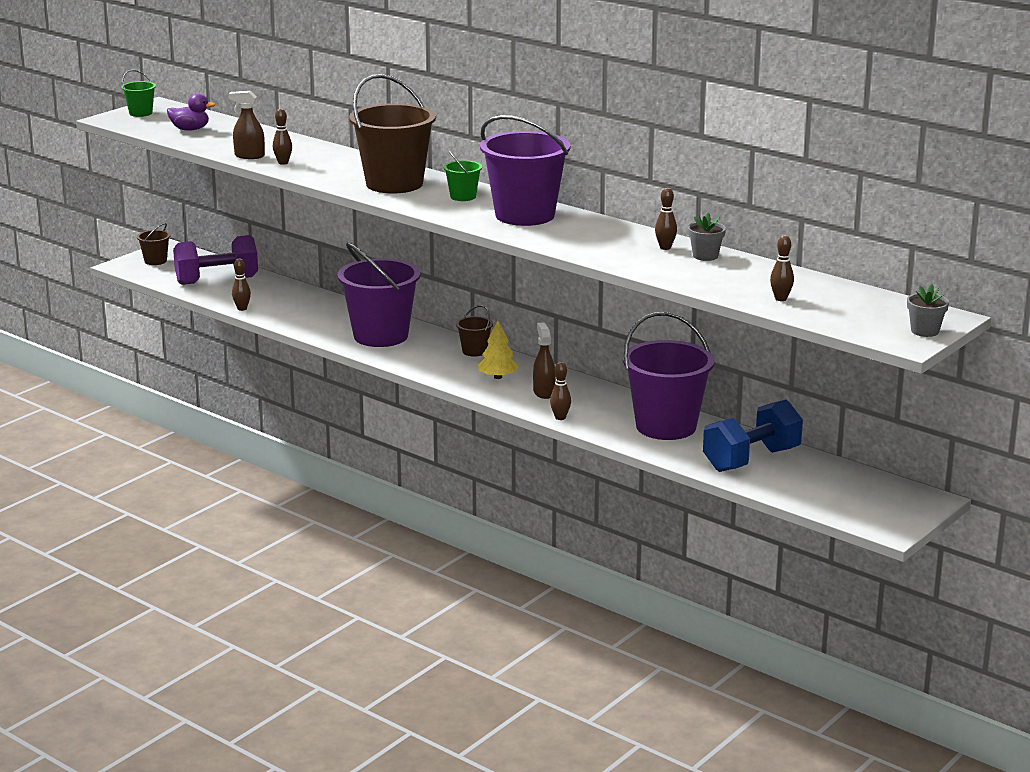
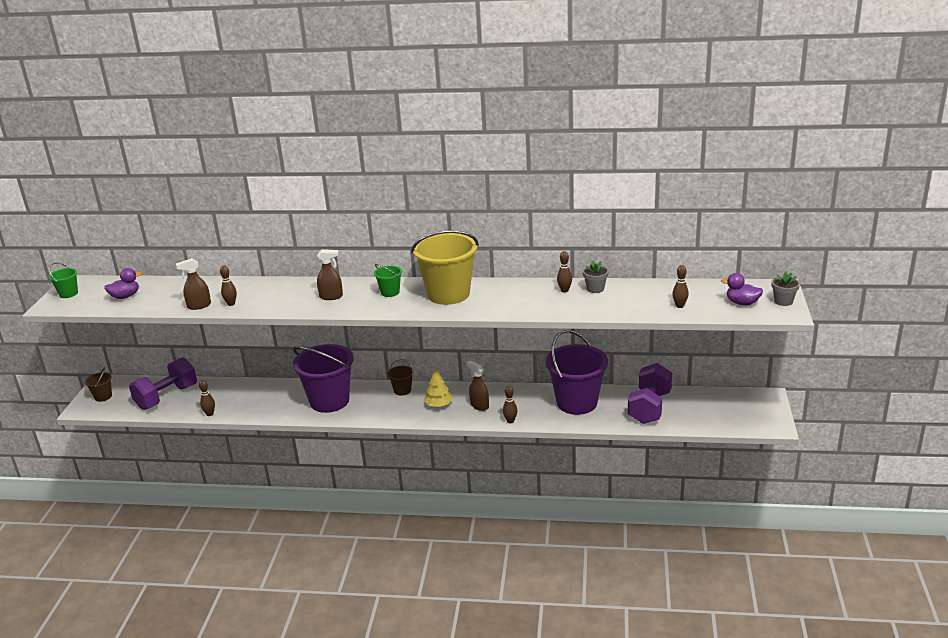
camera: 30 degrees left, 5 degrees up
brown bucket [349,74,436,194] -> brown spray bottle [317,249,343,300]
purple bucket [480,115,571,226] -> yellow bucket [411,230,479,305]
blue dumbbell [703,400,803,472] -> purple dumbbell [628,363,672,424]
none -> purple duck [721,273,763,305]

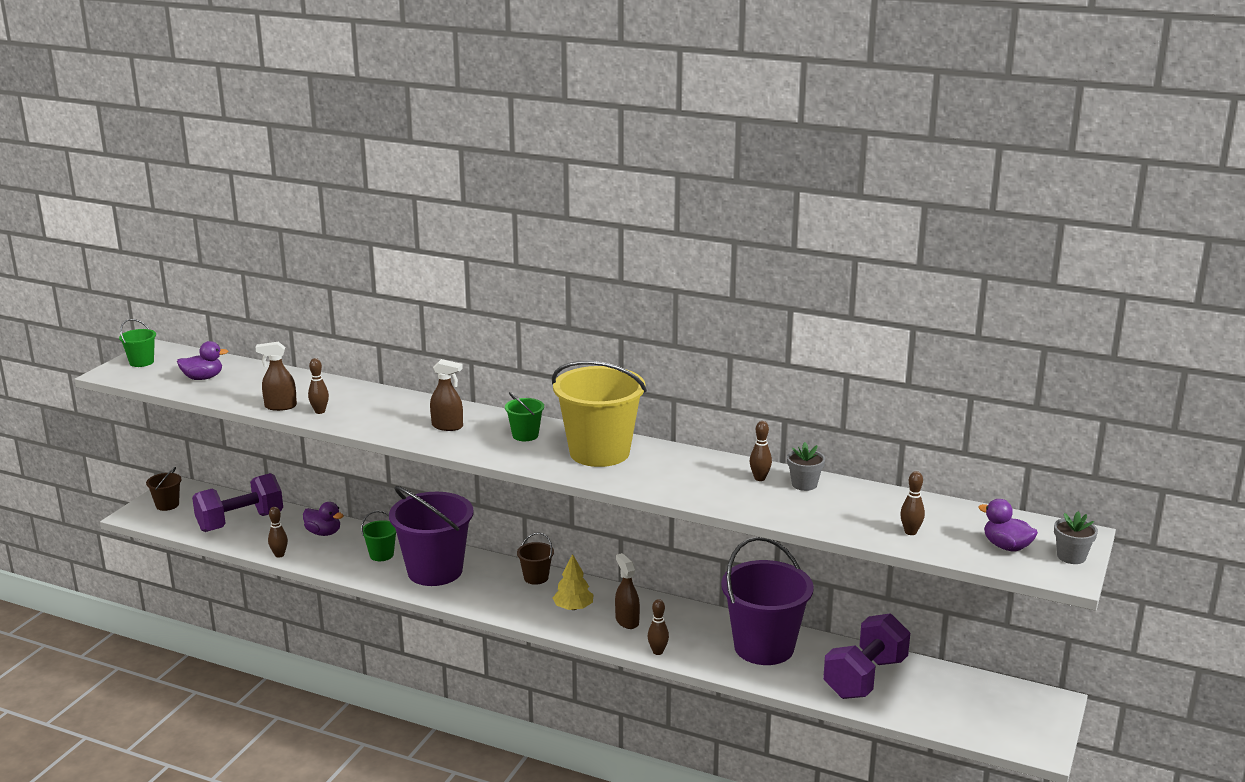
camera: 15 degrees right, 5 degrees down
none -> purple duck [303,502,344,536]
none -> green bucket [361,511,396,561]

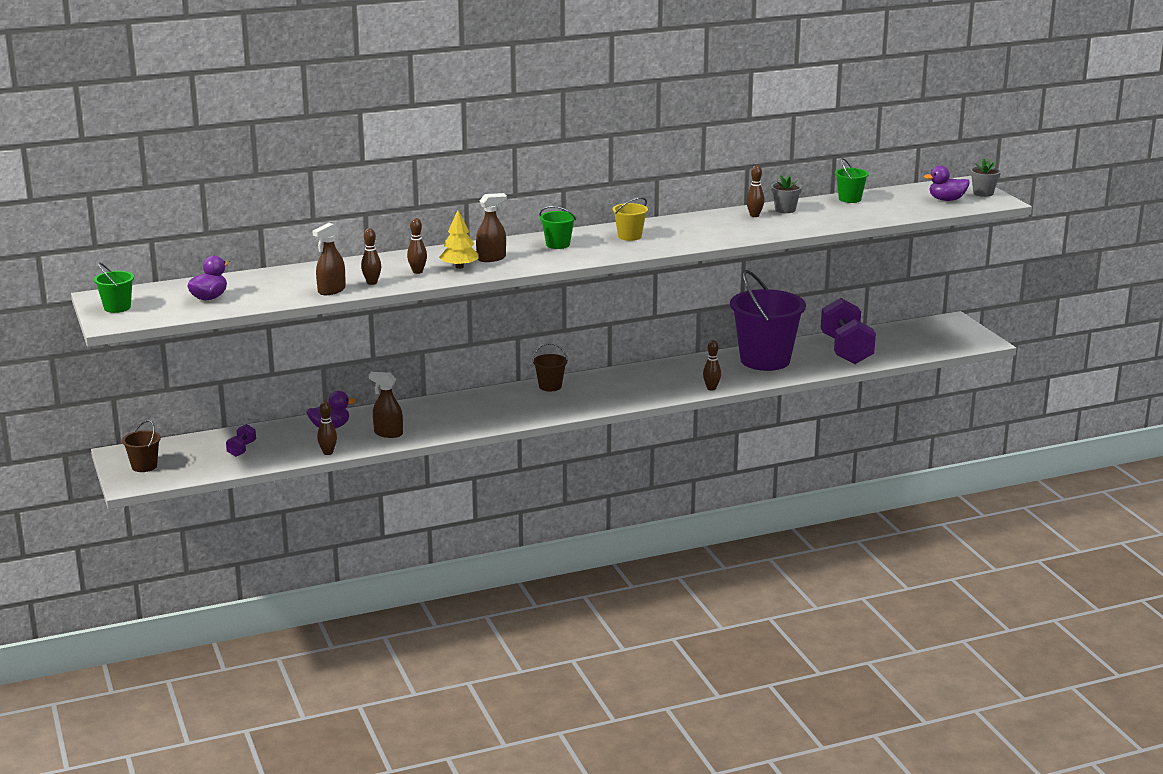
camera: 45 degrees left, 0 degrees up
purple dumbbell [192,473,283,532] -> purple dumbbell [226,424,256,457], size x0.43
green bucket [361,511,396,561] -> green bucket moved to [835,158,869,203]
purple bucket [389,486,473,586] -> none
yellow bucket [552,361,647,467] -> yellow bucket [612,197,648,241], size x0.44
yellow tree [553,554,593,610] -> yellow tree moved to [439,210,479,269]
brown spray bottle [615,553,640,629] -> brown spray bottle moved to [369,372,403,438]
brown bowling pin [900,471,925,535] -> brown bowling pin moved to [407,218,427,274]

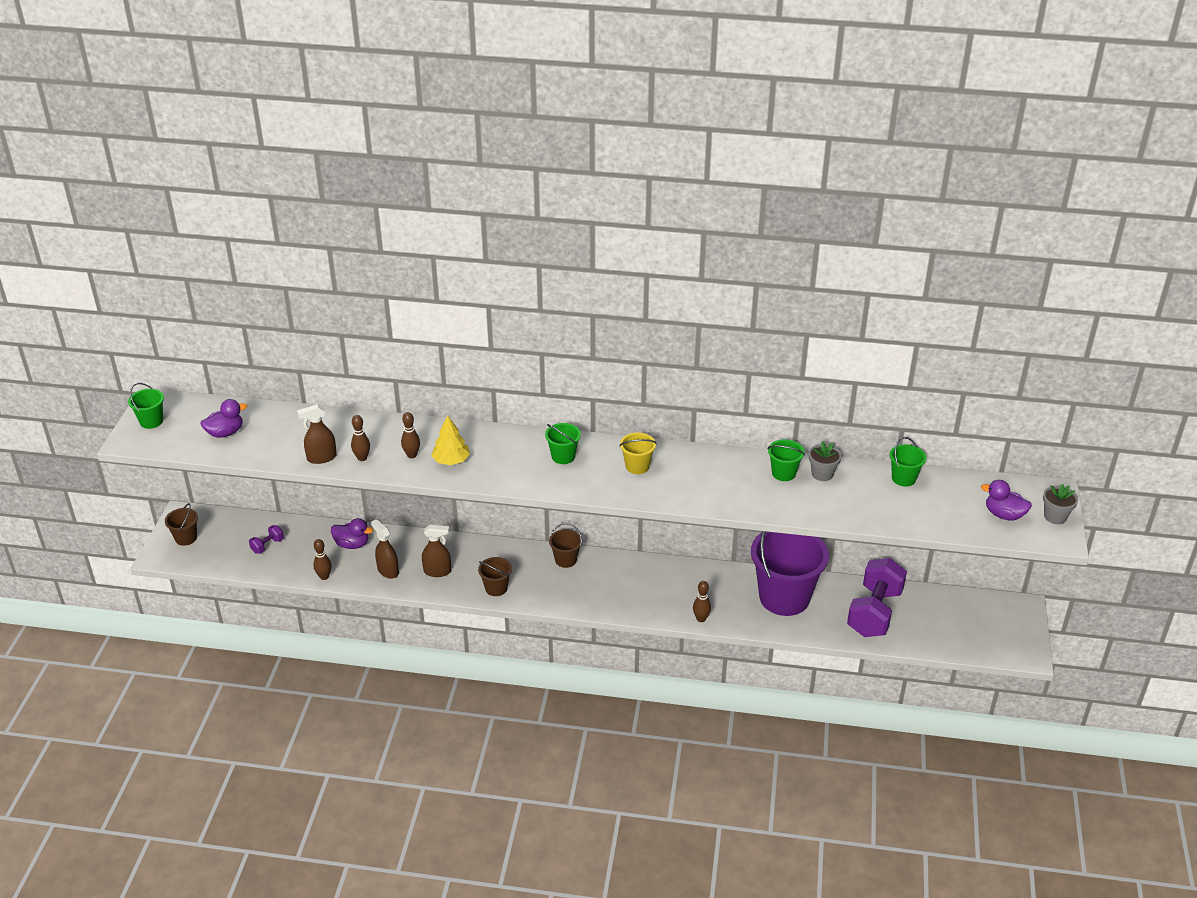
camera: 30 degrees right, 15 degrees up
brown spray bottle [476,193,507,262] -> brown spray bottle moved to [422,525,451,577]
brown bowling pin [746,165,765,217] -> green bucket [768,439,805,481]
none -> brown bucket [478,557,512,596]

